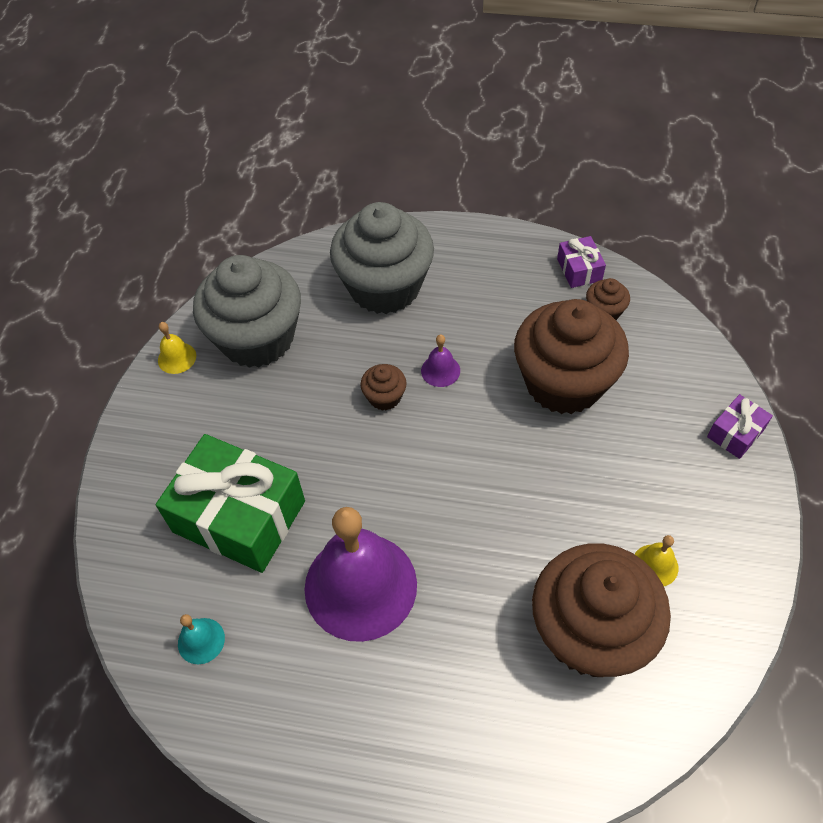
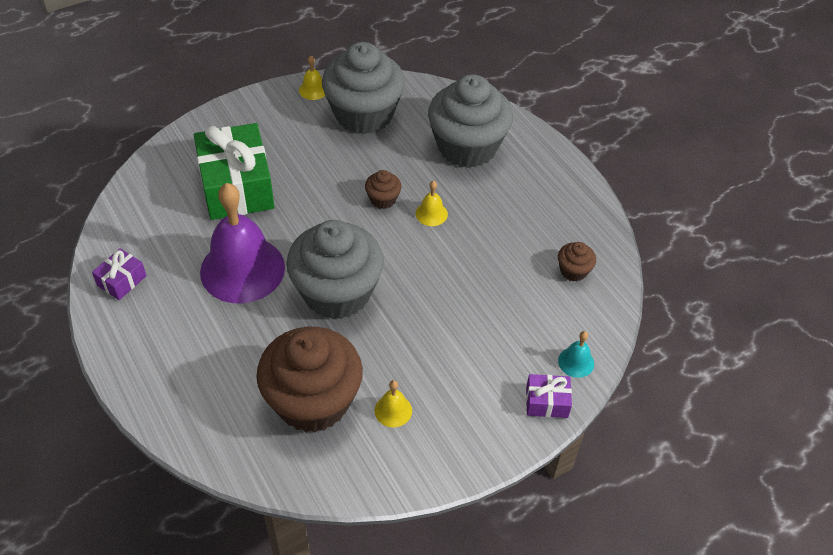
camera: 45 degrees right, 5 degrees down
turquoise bell [178,614,225,664] -> turquoise bell moved to [558,331,594,378]
purple bell [421,334,460,387] -> yellow bell [416,181,448,226]
brown cupcake [514,299,629,414] -> none
purple gift [557,236,606,288] -> purple gift moved to [92,248,147,300]
none -> grey cupcake [286,220,384,319]

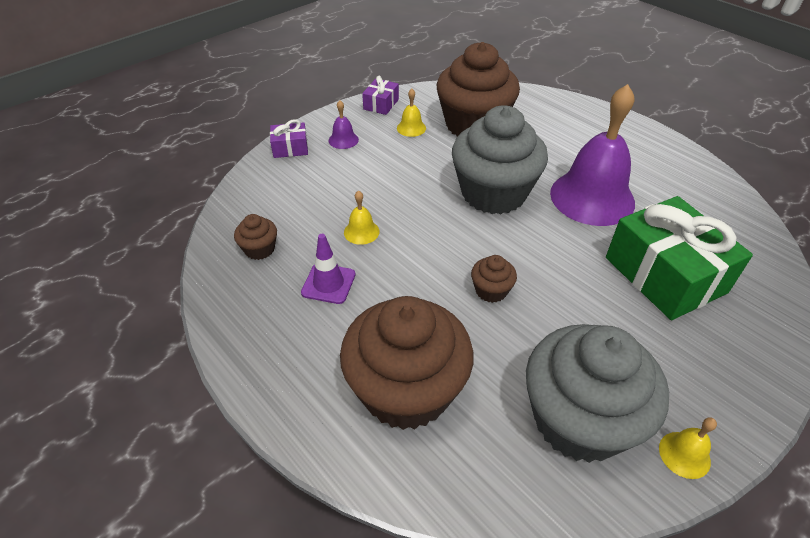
camera: 170 degrees right, 5 degrees down
purple gift [92,248,147,300] -> purple gift moved to [362,76,399,115]
yellow bell [416,181,448,226] -> yellow bell moved to [344,190,379,245]
grey cupcake [428,74,513,168] -> brown cupcake [340,296,473,430]
turquoise bell [558,331,594,378] -> none
none -> purple traffic cone [301,234,356,304]
none -> purple bell [329,100,359,149]

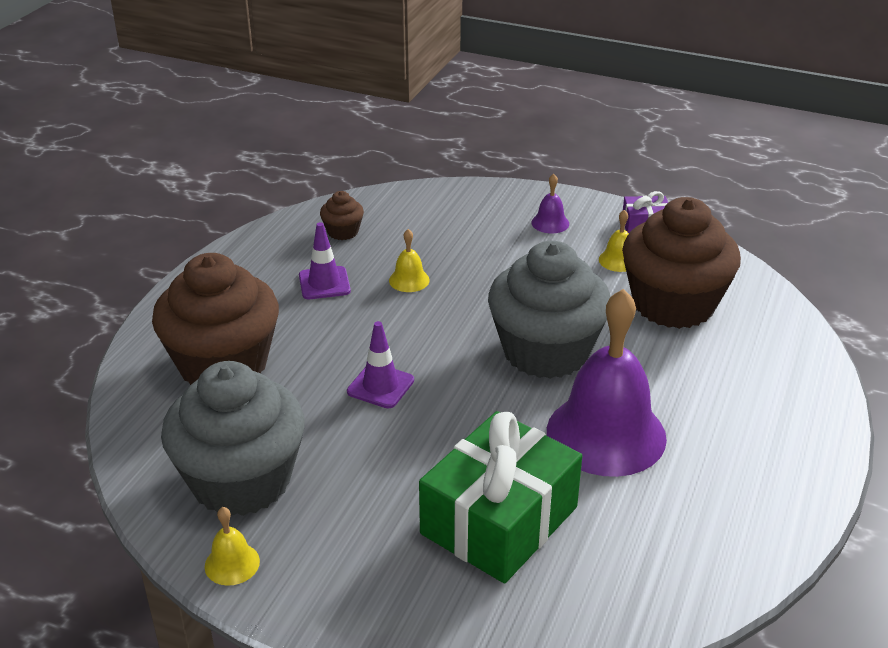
camera: 65 degrees right, 10 degrees down
purple gift [270,120,308,158] -> none
brown cupcake [471,255,517,303] -> purple traffic cone [347,321,414,408]

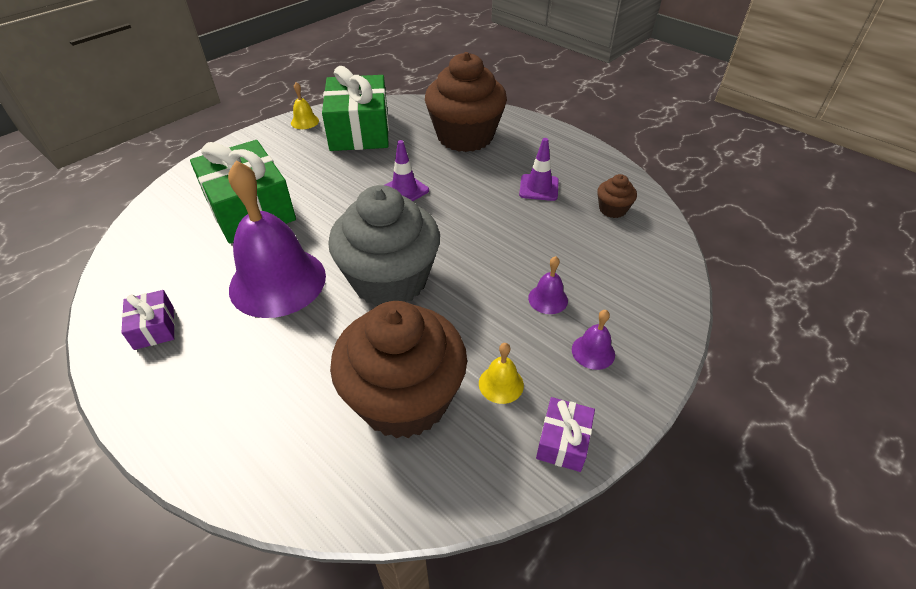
camera: 110 degrees right, 10 degrees up
grey cupcake [161,361,304,516] -> green gift [322,66,389,151]
yellow bell [389,229,430,292] -> none
none -> purple gift [122,290,175,350]
none -> purple bell [528,256,568,314]

